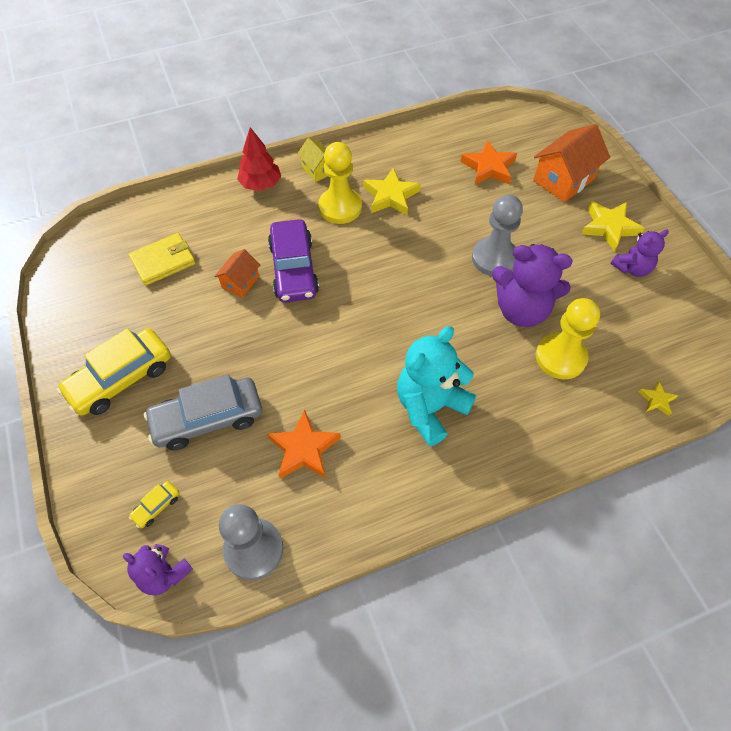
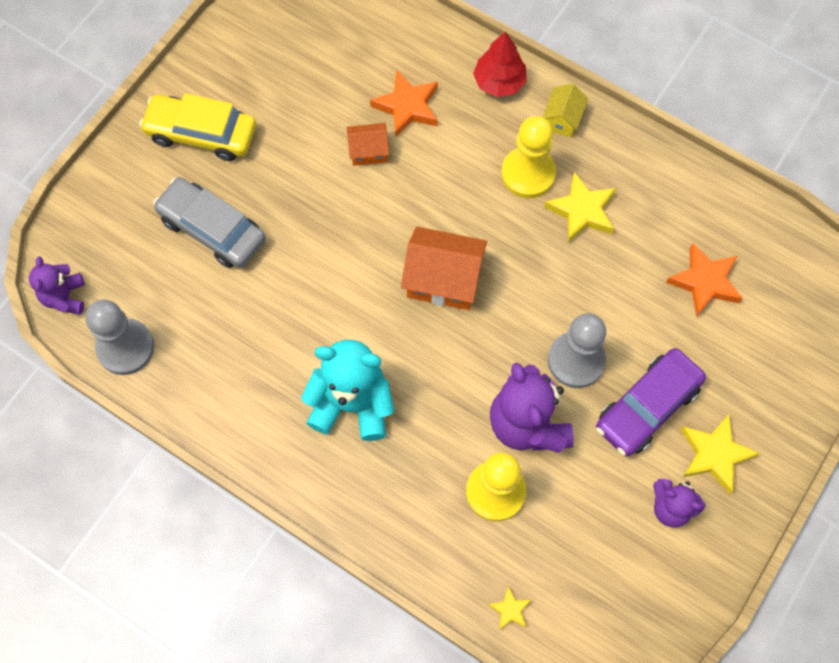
camera: 55 degrees right, 10 degrees up
yellow wallet [129,233,196,286] -> none
yellow car [129,481,180,528] -> none
orange star [267,410,341,479] -> orange star moved to [370,70,438,138]
purple car [268,219,319,302] -> purple car moved to [596,348,706,456]
orange house [533,124,610,202] -> orange house moved to [401,226,487,310]

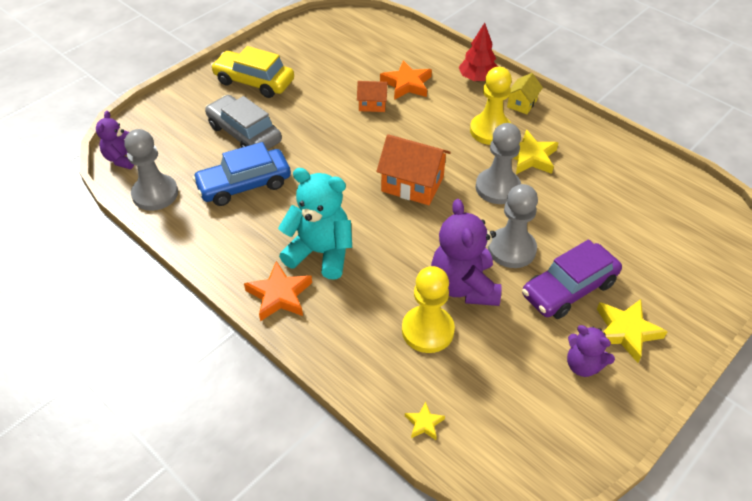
camera: 10 degrees right, 20 degrees down
orange star [666,243,743,317] -> orange star moved to [244,261,312,321]
none -> blue car [192,142,291,206]
none -> grey pawn [476,123,521,204]

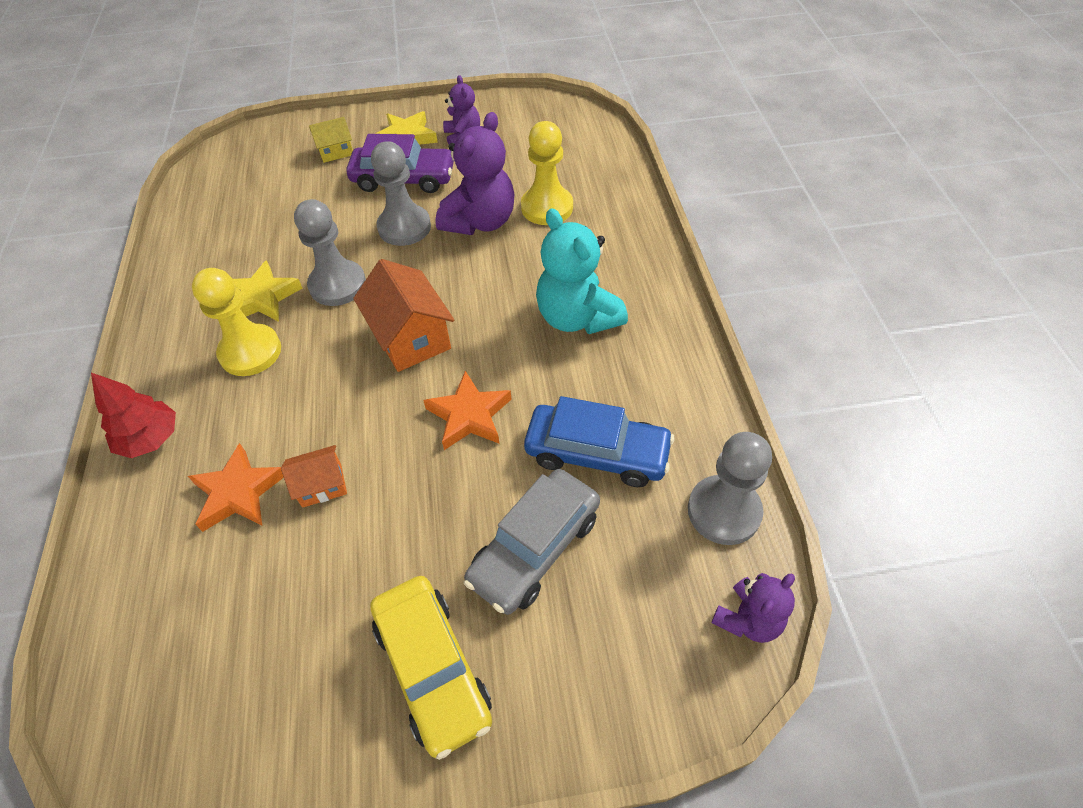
camera: 140 degrees left, 5 degrees up
grey car [205,95,282,150] -> grey car turned 45 degrees clockwise [464,469,600,615]
orange star [244,261,312,321] -> orange star moved to [423,371,512,450]
orange house [357,81,388,112] -> orange house turned 60 degrees counterclockwise [281,445,347,508]
yellow star [405,401,445,440] -> none
yellow house [507,73,543,114] -> yellow house moved to [309,117,353,163]

